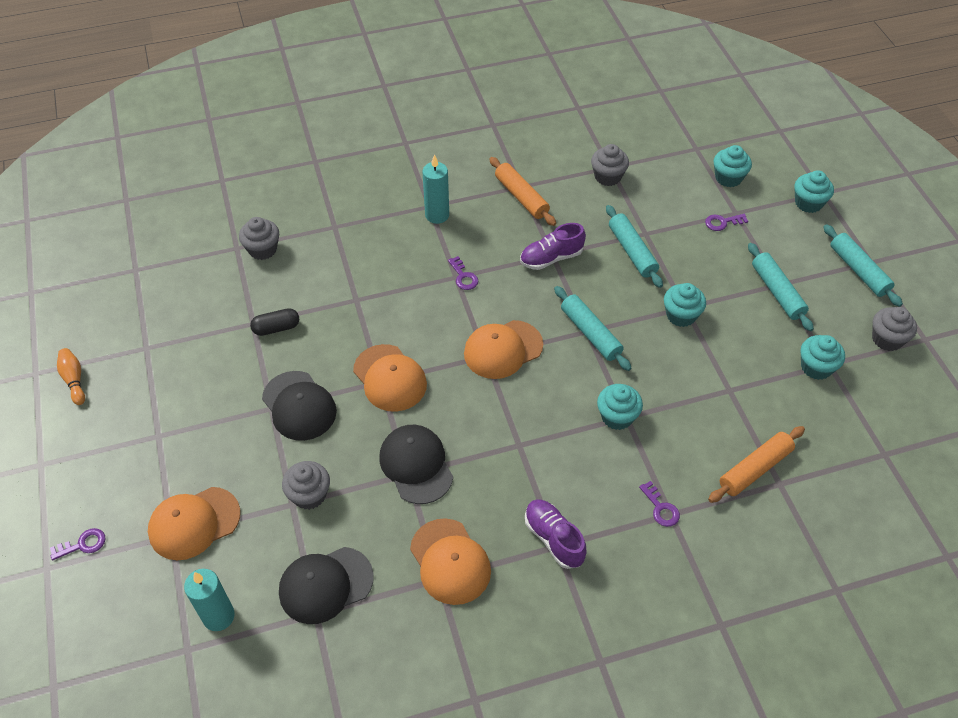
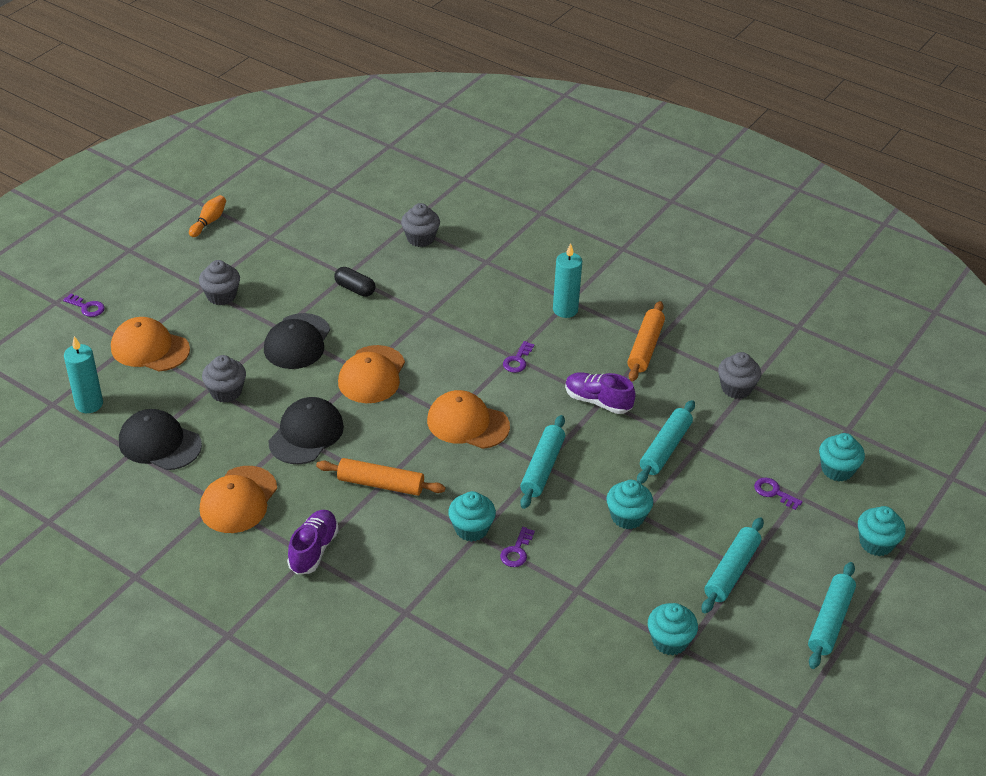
camera: 50 degrees right, 10 degrees down
purple key [639,481,680,527] -> purple key moved to [500,527,535,567]
orange rolling pin [708,426,805,503] -> orange rolling pin moved to [316,458,446,496]
grey cupcake [872,307,917,351] -> grey cupcake moved to [199,260,240,305]

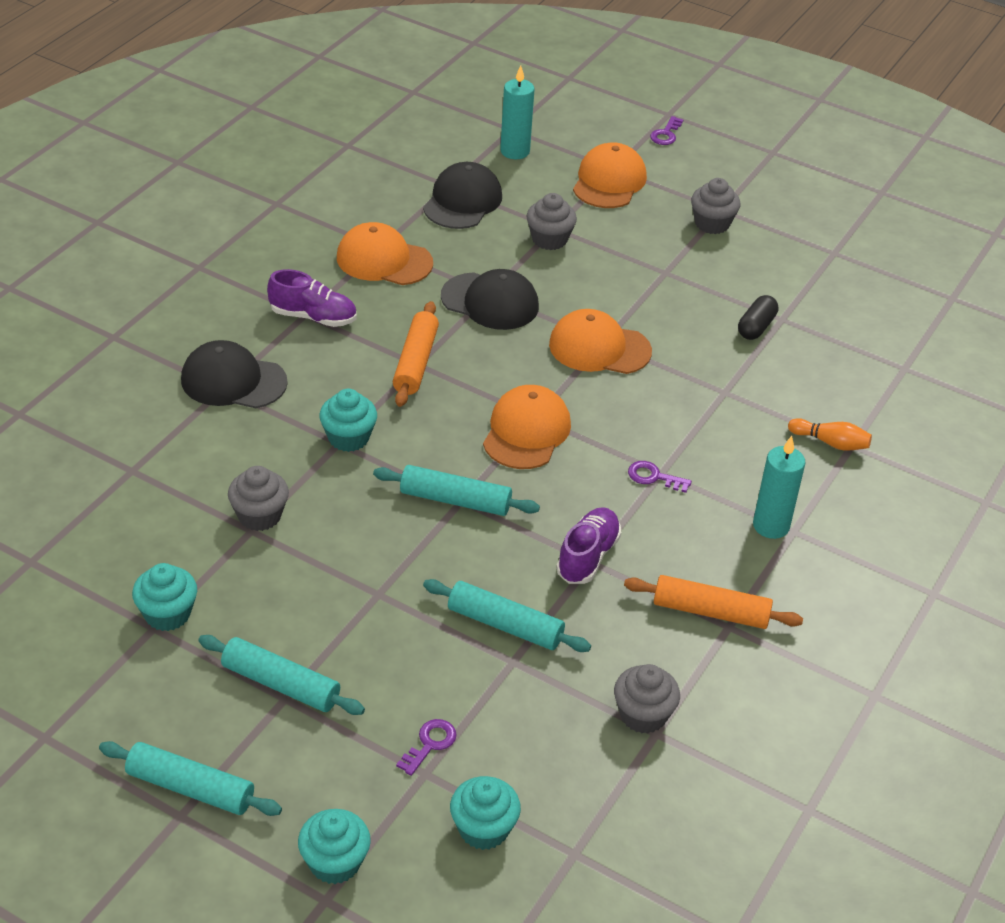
camera: 85 degrees right, 0 degrees up
orange bowling pin [189,195,226,237] -> orange bowling pin moved to [788,418,872,451]
black cap [264,313,330,369] -> black cap moved to [181,340,288,408]
grey cupcake [401,203,440,247] -> grey cupcake moved to [228,466,289,531]
purple key [500,527,535,567] -> none
turquoise cupcake [606,480,653,529] -> none

